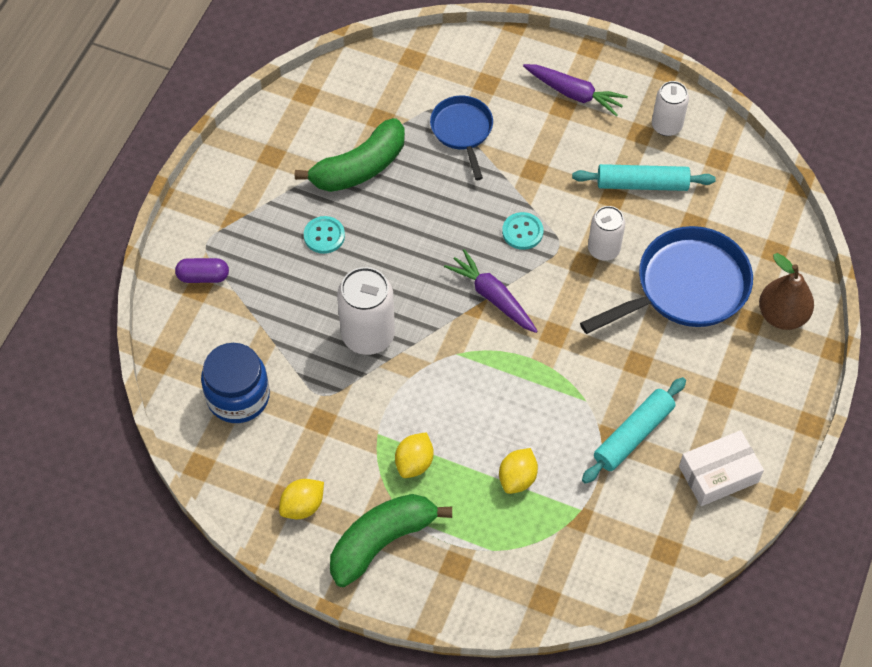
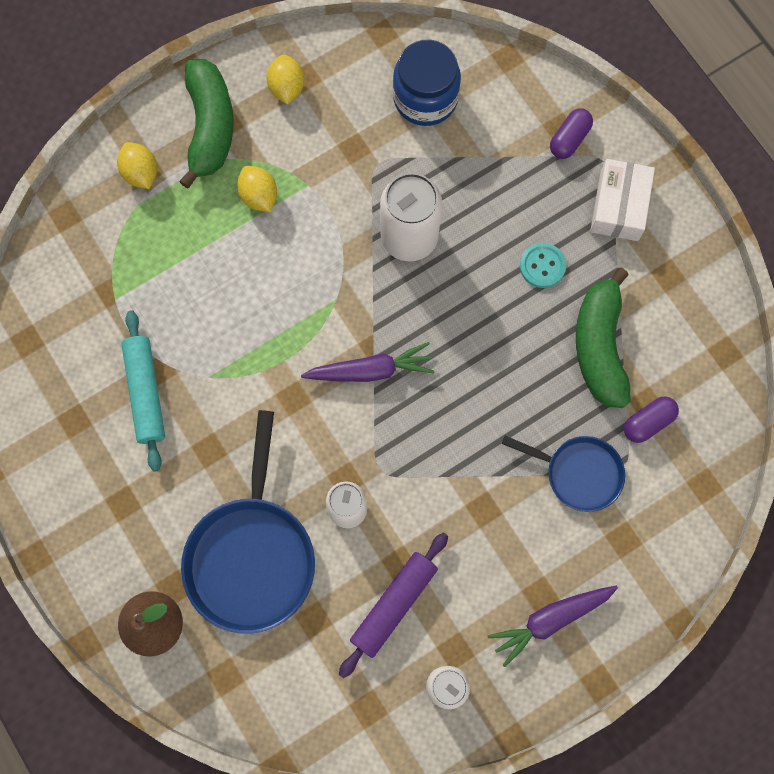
camera: 125 degrees right, 15 degrees up
yellow lemon [499,448,538,494] -> yellow lemon moved to [117,142,157,189]
turquoise button [502,212,543,250] -> none
turquoise rolling pin [572,164,716,191] -> purple rolling pin [339,533,448,678]
white box [679,430,764,506] -> white box moved to [590,159,655,241]
none -> purple capsule [624,396,679,443]

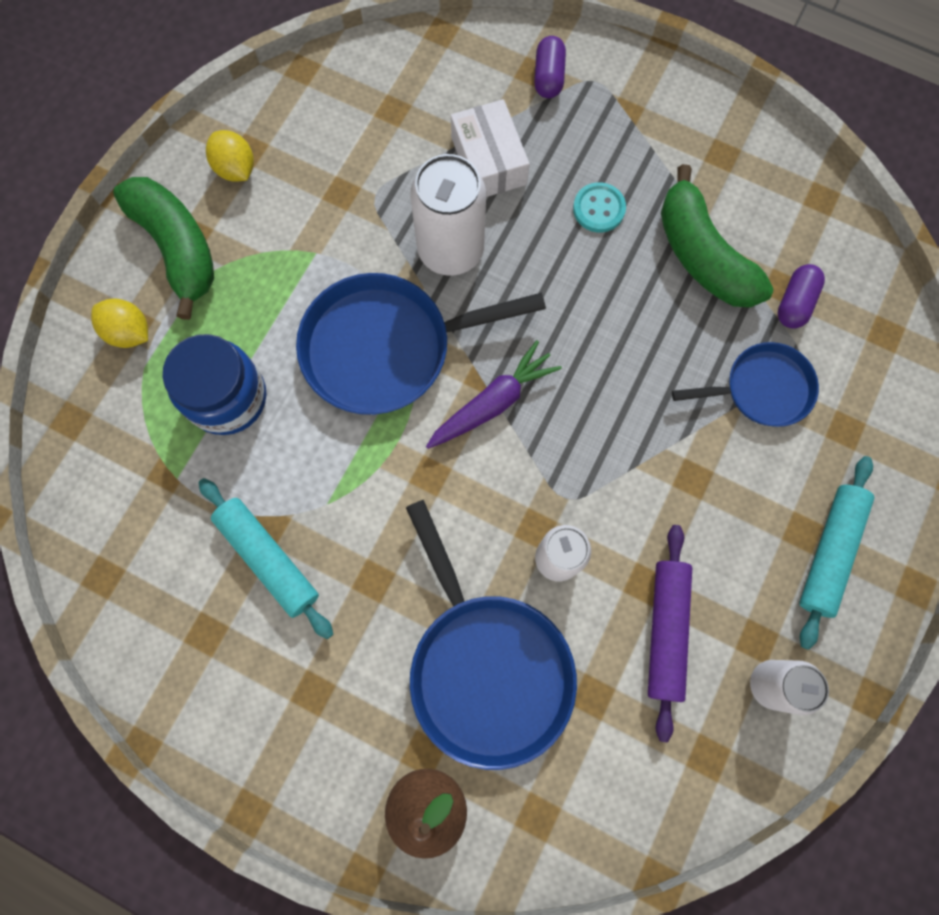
camera: 30 degrees left, 0 degrees up
yellow lemon [237,166,277,212] -> none
blue jar [393,40,461,126] -> blue jar moved to [163,334,266,435]
purple carrot [488,586,618,667] -> turquoise rolling pin [800,456,874,650]
white box [590,159,655,241] -> white box moved to [451,99,530,197]
none -> blue pan [296,273,546,415]

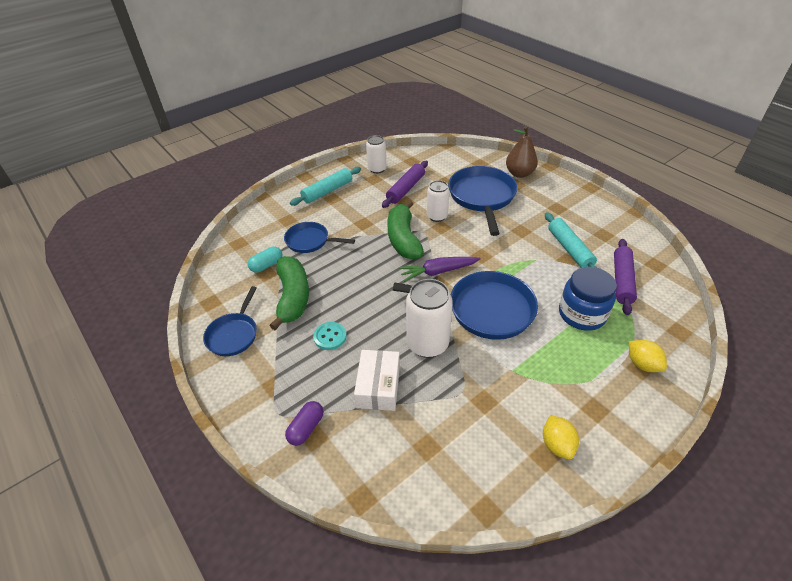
camera: 155 degrees left, 30 degrees down
green banana [113,177,214,320] -> green banana moved to [387,200,424,260]
purple capsule [778,264,825,329] -> turquoise capsule [248,246,283,273]
none -> blue pan [203,286,257,356]
none -> purple rolling pin [614,239,637,315]

